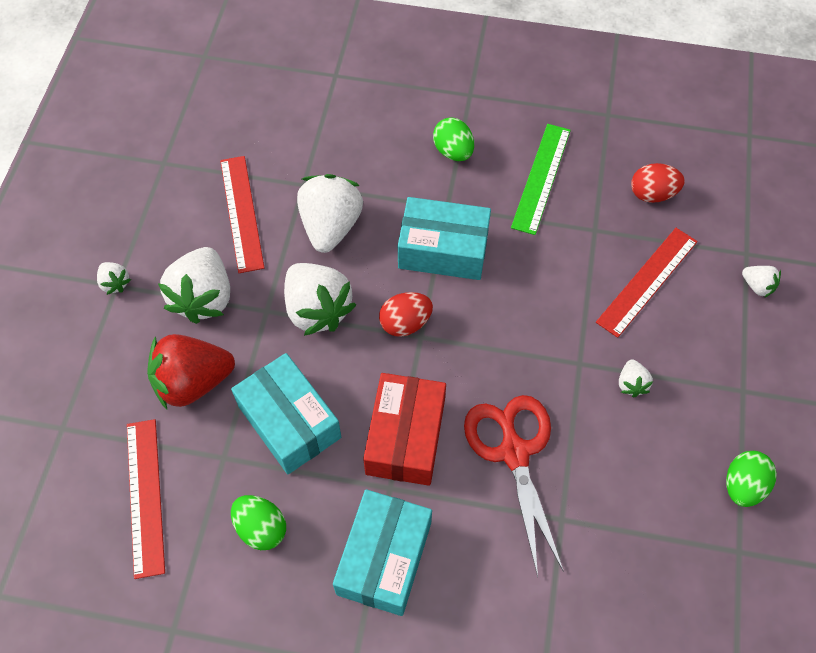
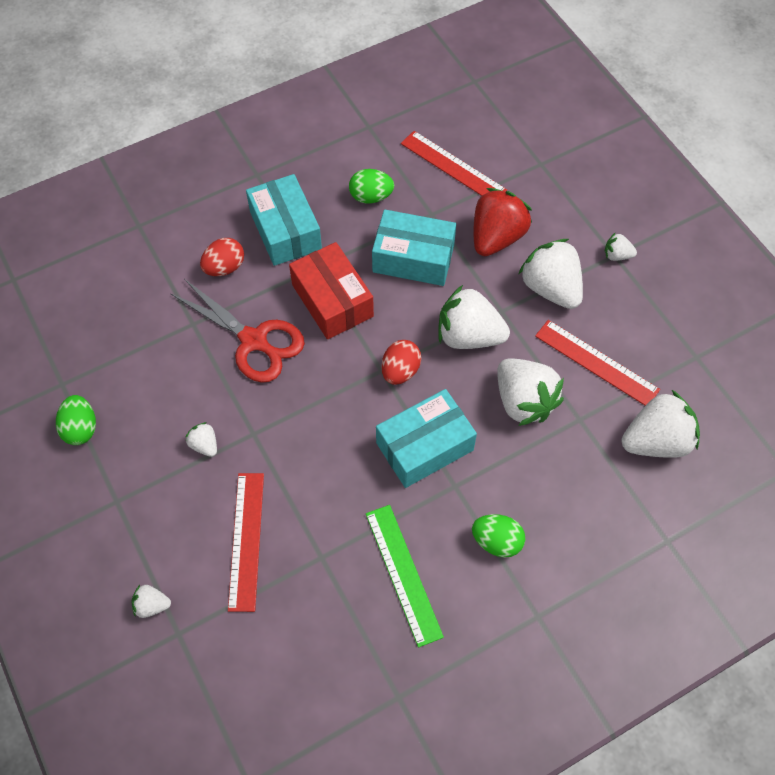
camera: 140 degrees right, 0 degrees up
red egg [631,163,685,203] -> red egg moved to [200,238,244,276]
none -> white strawberry [622,390,700,458]

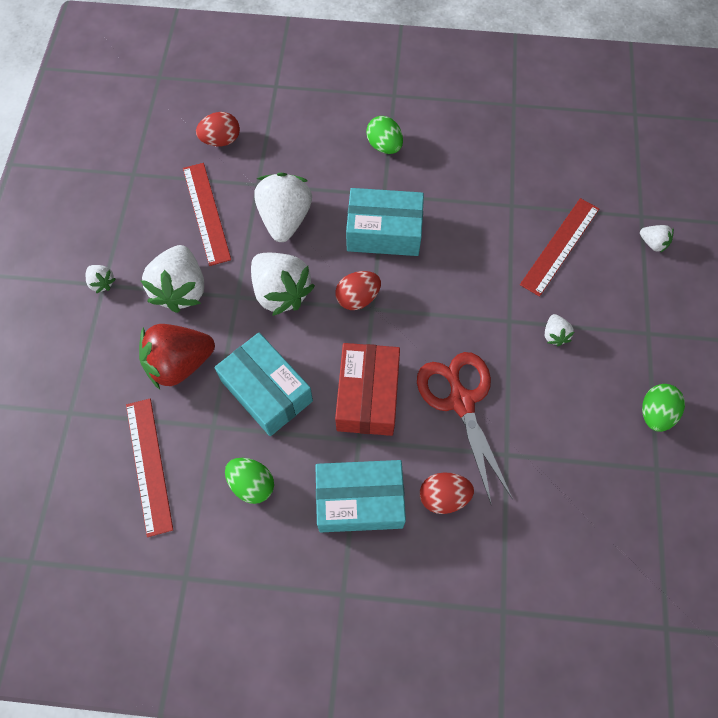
camera: 145 degrees left, 5 degrees up
turquoise box [246,174,322,266] -> turquoise box turned 75 degrees clockwise [315,460,406,532]
green ruler [366,505,444,647] -> none
white strawberry [622,390,700,458] -> red egg [196,112,240,146]

